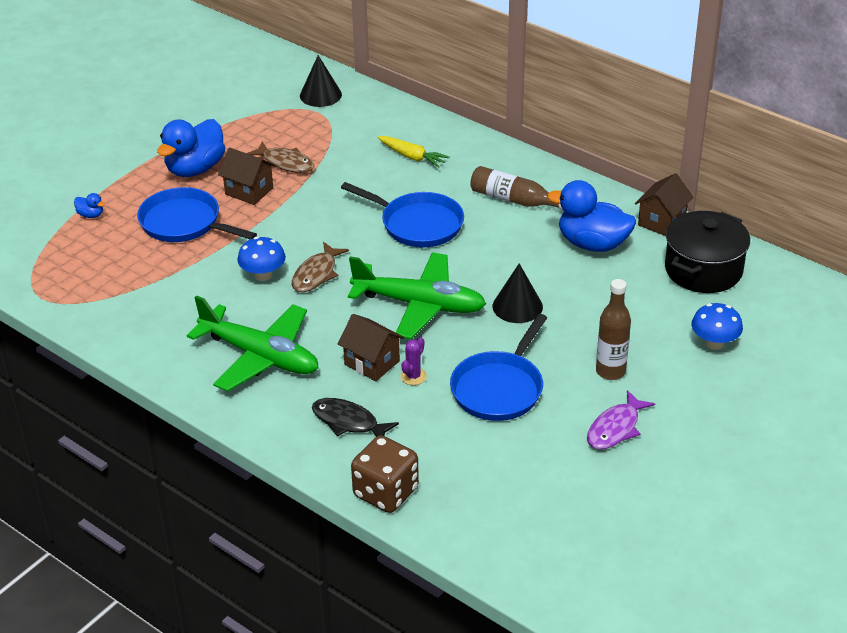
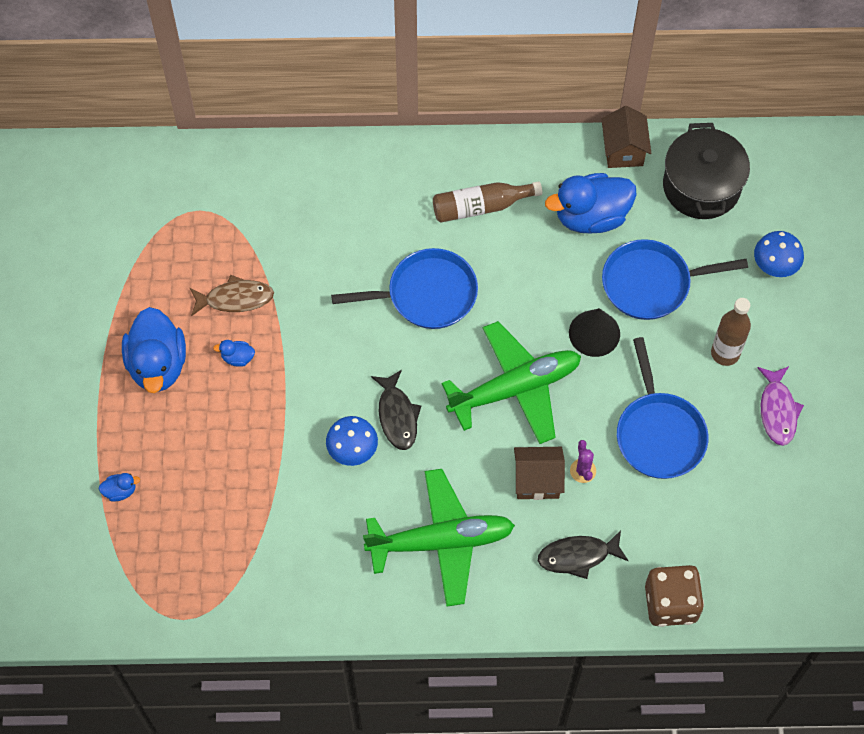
camera: 40 degrees left, 25 degrees up
blue pan [137,187,257,242] -> blue pan moved to [602,239,748,320]
brown house [218,148,276,205] -> blue duck [213,340,255,367]
brown fish [292,242,349,292] -> black fish [371,370,421,450]
black cone [300,55,342,107] -> none
yellow carrot [377,136,450,168] -> none

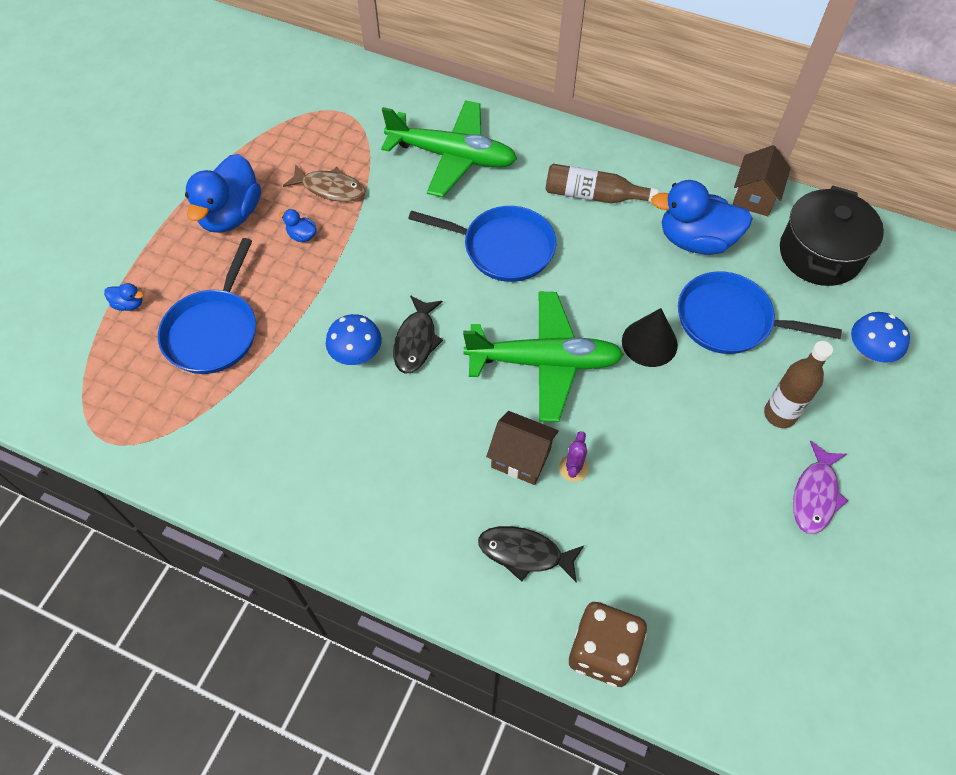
camera: 25 degrees right, 5 degrees down
green plane [363,469,515,607] -> green plane moved to [381,100,517,197]
blue pan [617,337,708,479] -> blue pan moved to [158,238,256,374]

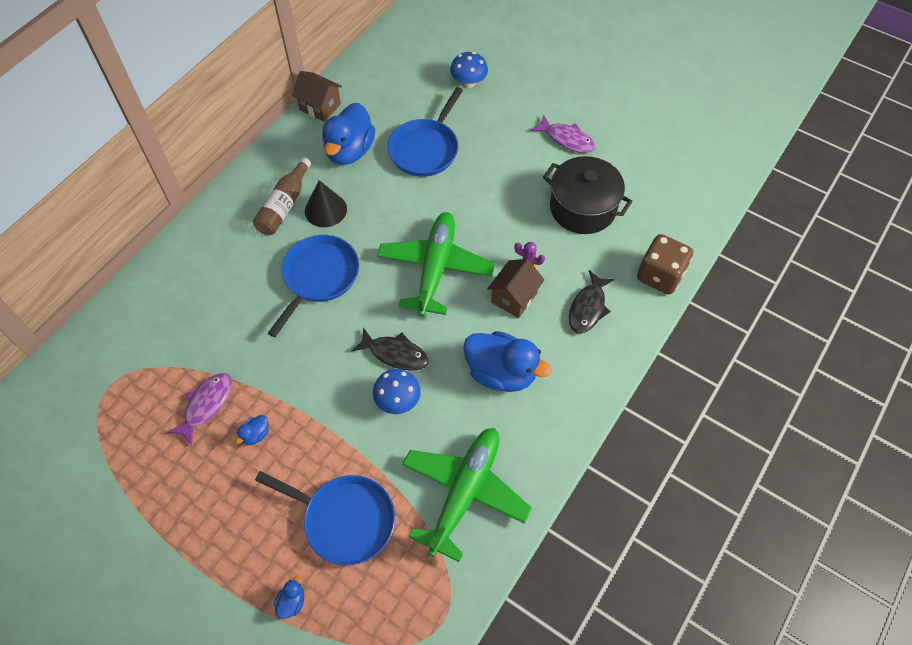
camera: 80 degrees left, 0 degrees up
blue duck [185,154,261,233] -> blue duck moved to [463,331,551,392]
brown fish [283,164,366,202] -> purple fish [167,373,232,446]
green plane [381,100,517,197] -> green plane moved to [402,428,532,562]
black cone [622,308,678,367] -> black cone moved to [305,180,347,227]
brown bottle [764,341,833,428] -> none
black pot [780,186,884,286] -> black pot moved to [543,156,633,234]

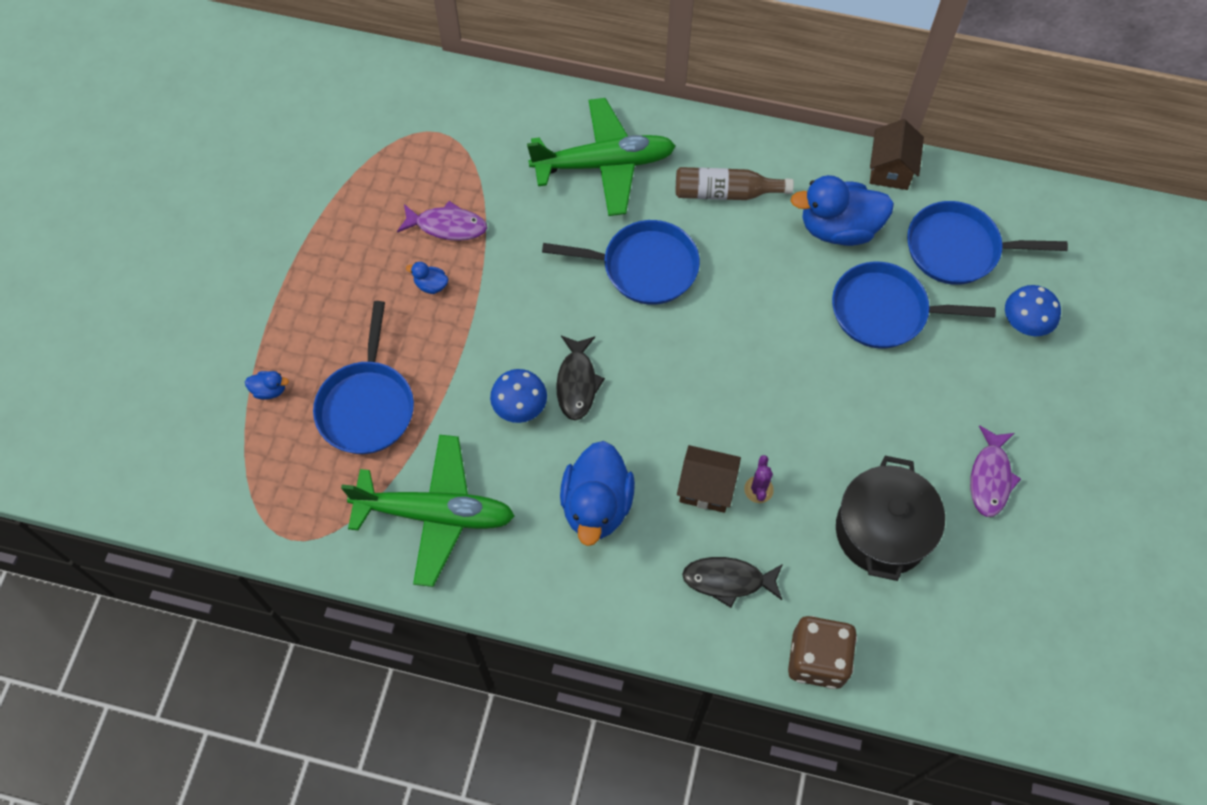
camera: 70 degrees right, 5 degrees up
black cone [305,180,347,227] -> none
green plane [377,212,495,317] -> green plane moved to [527,98,676,216]
none -> blue pan [907,201,1068,285]

